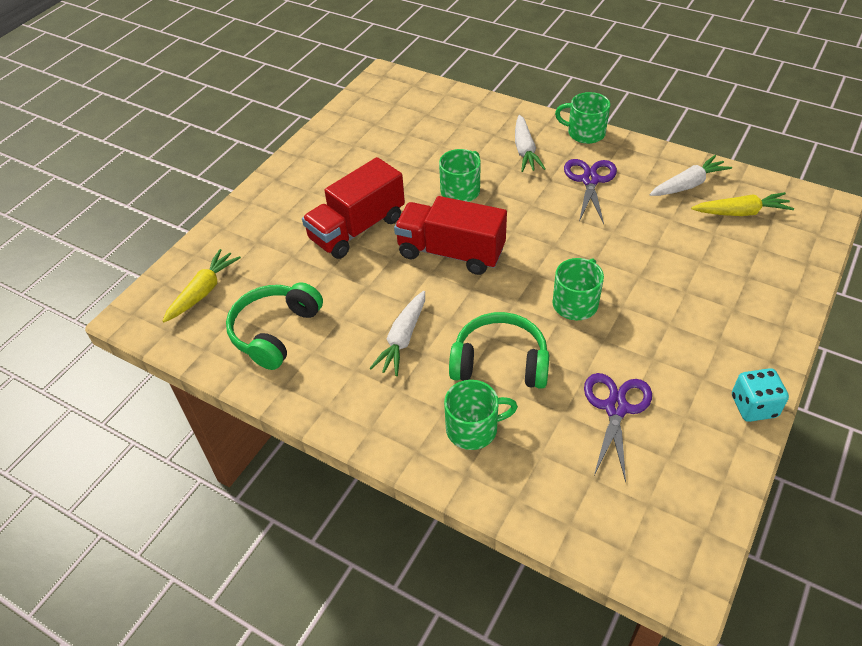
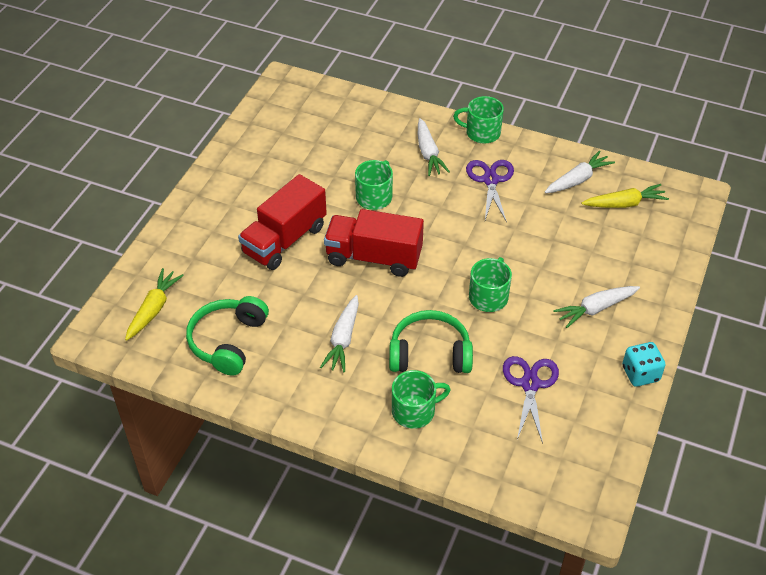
camera: 10 degrees left, 0 degrees up
none -> white carrot [553,286,640,328]

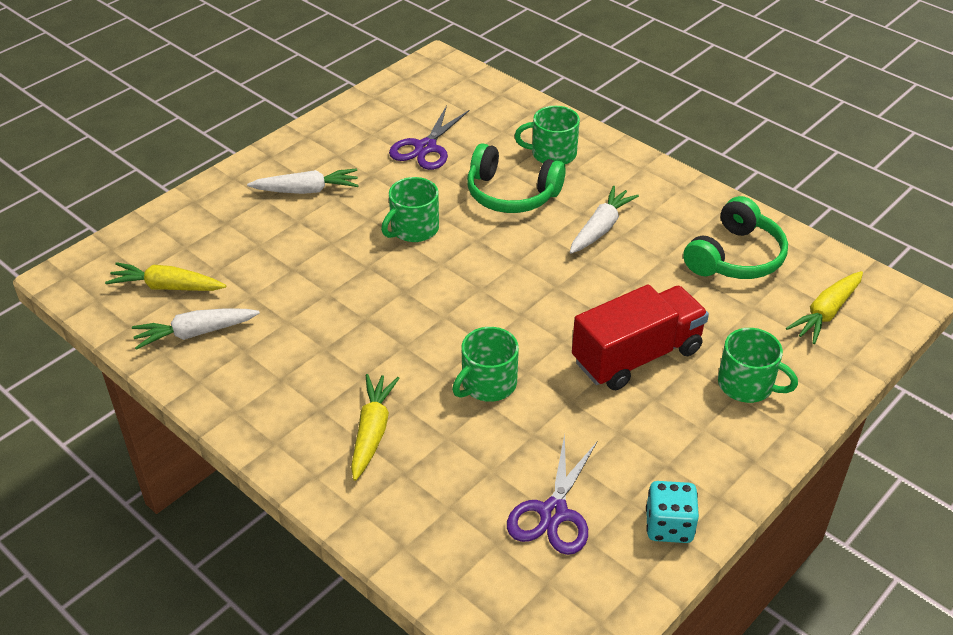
camera: 160 degrees left, 5 degrees down
red truck [324,209,424,277] -> none
white carrot [418,118,450,176] -> yellow carrot [351,374,400,481]
green mug [453,96,504,144] -> green mug moved to [718,328,798,403]
purple scissors [466,160,514,222] -> purple scissors moved to [507,434,597,555]
turquoise dice [622,342,666,387] -> turquoise dice moved to [646,481,699,543]

